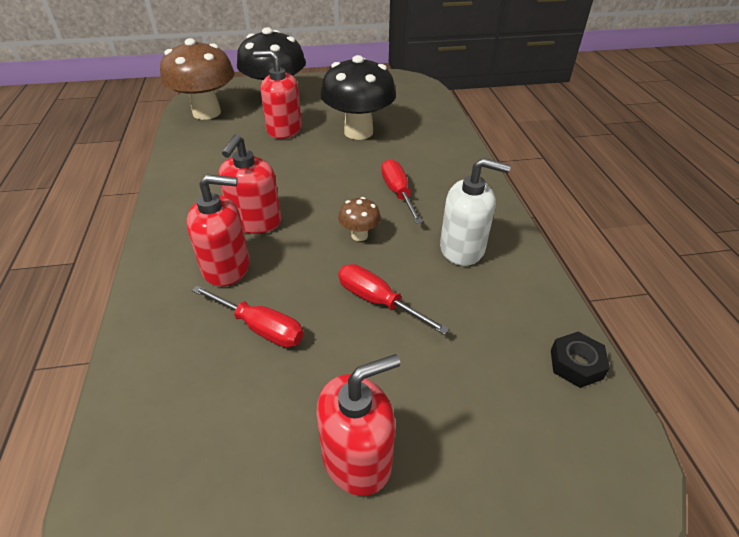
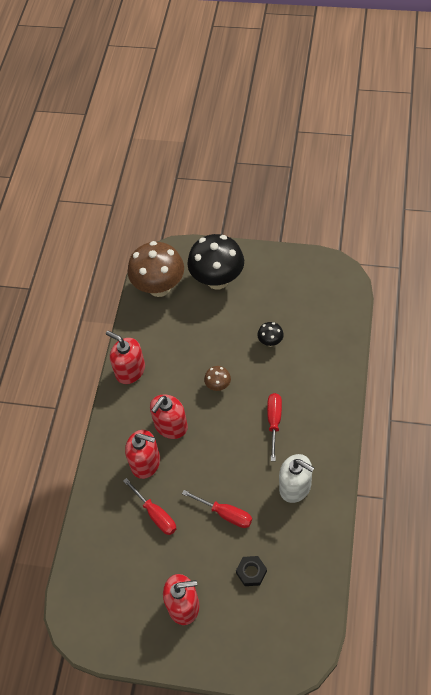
camera: 25 degrees right, 15 degrees up
red soap dispenser [253,50,302,139] -> red soap dispenser moved to [106,331,145,384]
black mushroom [320,55,396,140] -> black mushroom [258,322,284,347], size x0.44
brown mushroom [338,197,381,241] -> brown mushroom moved to [204,366,231,391]
red screwdriver [338,264,449,335] -> red screwdriver turned 150 degrees clockwise [182,490,252,528]
black nut [551,332,610,388] -> black nut moved to [236,556,267,586]

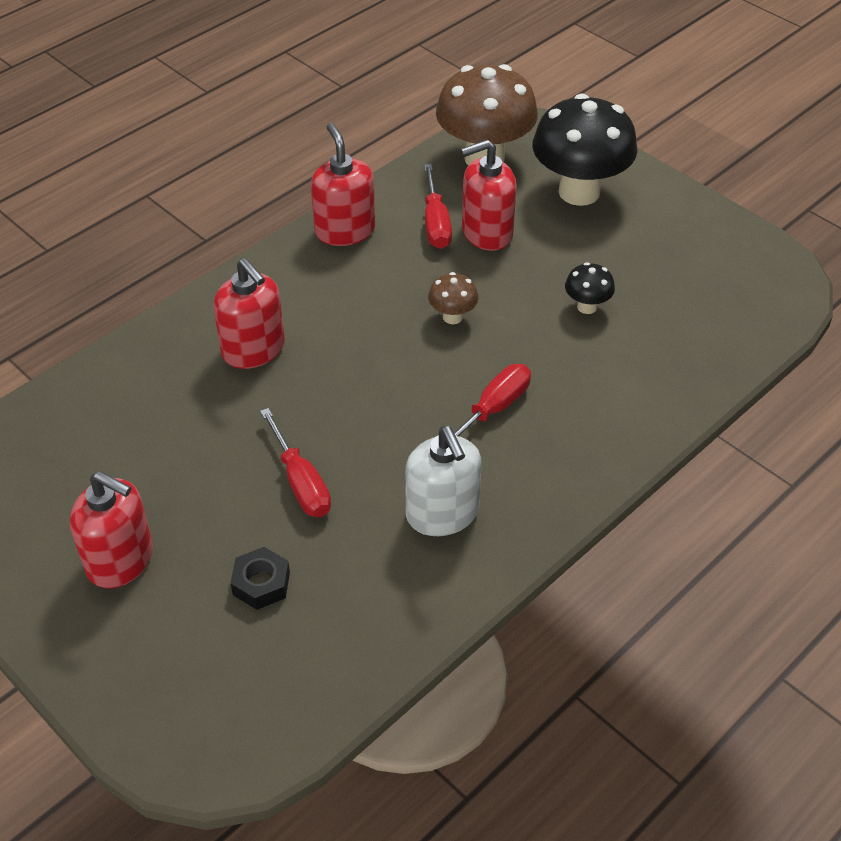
camera: 30 degrees right, 10 degrees down
red screwdriver [123,478,176,535] -> red screwdriver moved to [424,164,452,249]
red soap dispenser [150,394,188,439] -> red soap dispenser moved to [461,140,517,251]

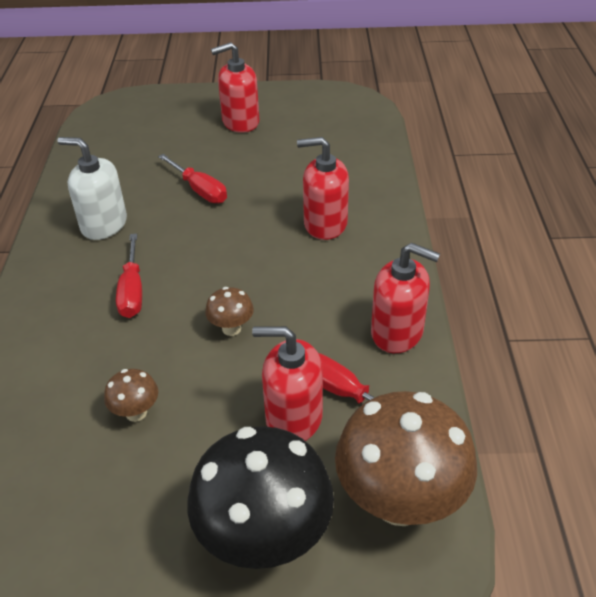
camera: 135 degrees right, 5 degrees down
black nut [230,547,290,610] -> none
red screwdriver [260,408,331,517] -> red screwdriver turned 150 degrees counterclockwise [158,154,227,203]
red soap dispenser [461,140,517,251] -> red soap dispenser turned 105 degrees counterclockwise [252,326,323,441]
black mushroom [565,262,615,314] -> brown mushroom [104,369,158,422]

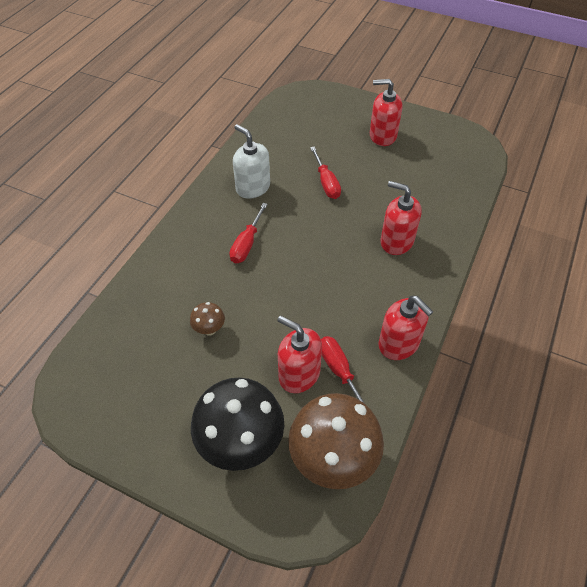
camera: 25 degrees right, 10 degrees up
brown mushroom [205,287,254,336] -> none

